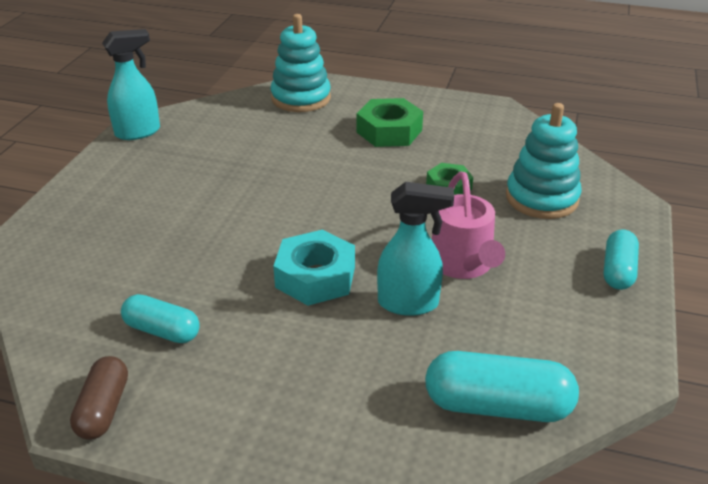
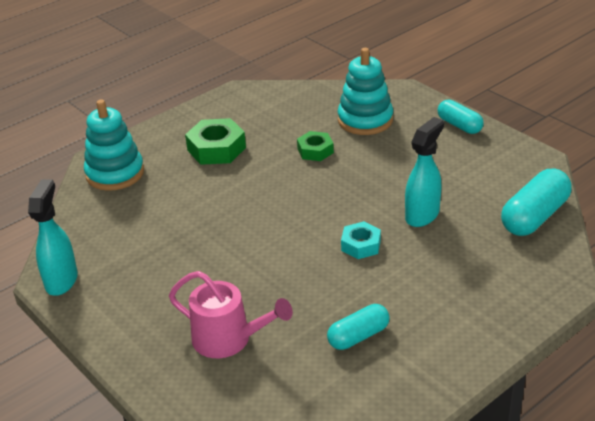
camera: 55 degrees left, 0 degrees up
brown capsule [70,356,128,440] -> none
turquoise nut [273,230,355,306] -> turquoise nut [341,221,381,259], size x0.63
pink watering can [431,172,505,279] -> pink watering can moved to [169,271,293,358]

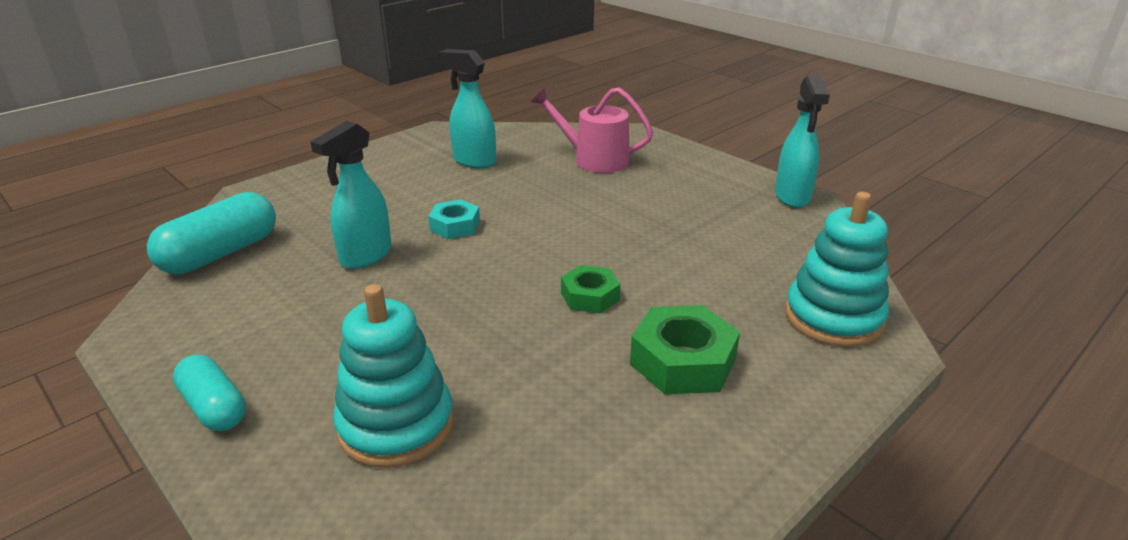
camera: 175 degrees right, 5 degrees down
green nut [297,131,334,161] -> green nut moved to [561,265,620,313]
turquoise capsule [327,304,390,350] -> turquoise spray bottle [439,49,496,169]

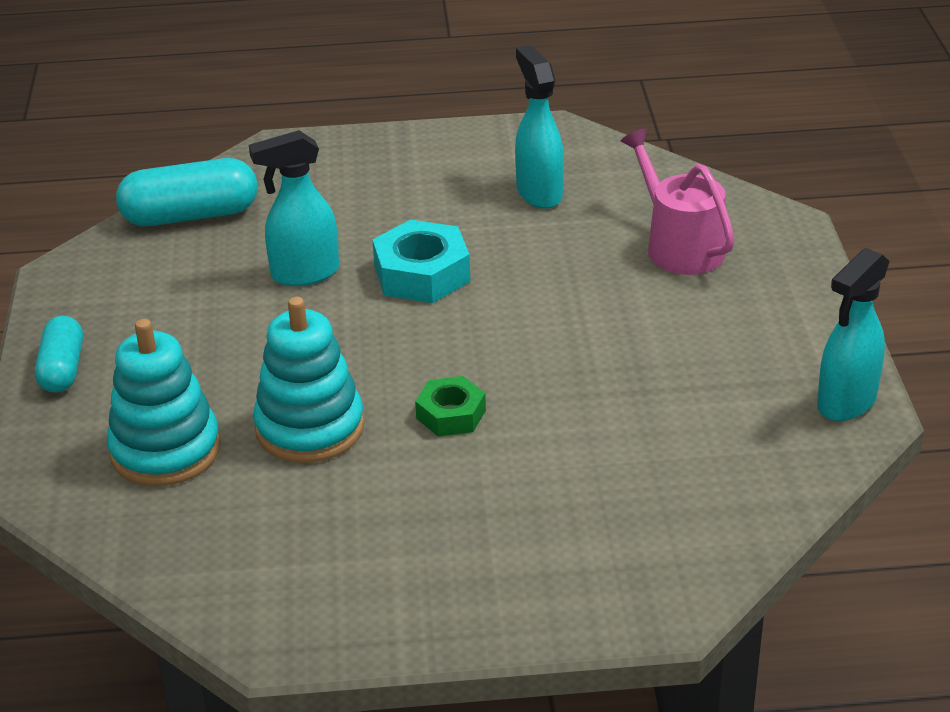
camera: 40 degrees right, 5 degrees up
turquoise nut [428,199,480,239] -> turquoise nut [372,220,470,303], size x1.59
green nut [630,305,740,394] -> none
turquoise stacking toy [785,192,889,347] -> turquoise stacking toy moved to [253,297,364,463]

